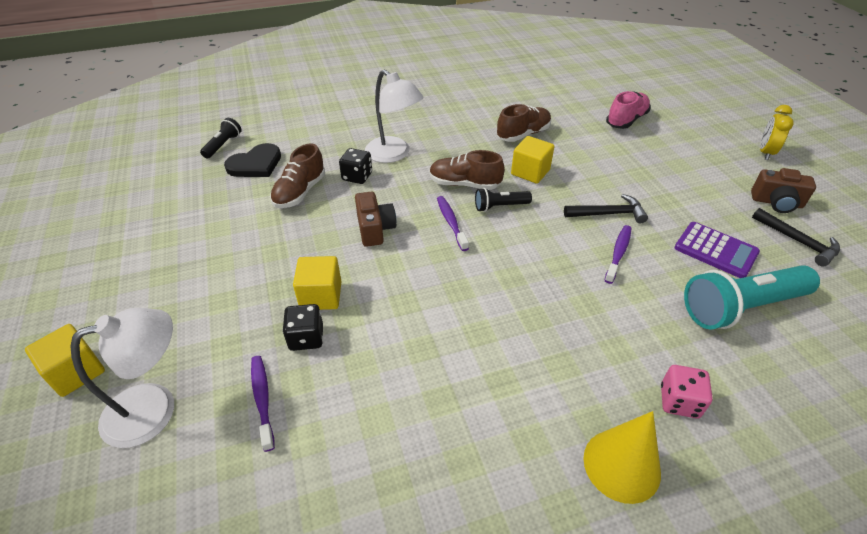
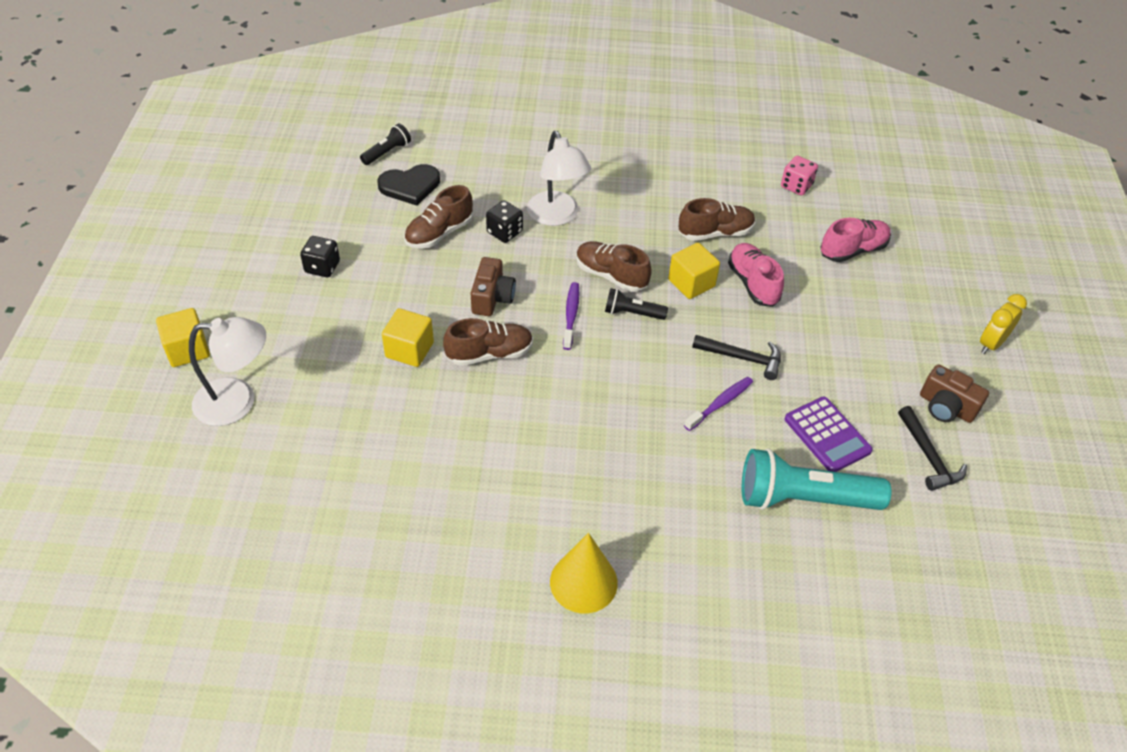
camera: 20 degrees right, 5 degrees up
purple toothbrush [251,356,275,452] -> none
black dice [283,304,323,351] -> black dice moved to [300,236,340,277]
pink dice [661,365,713,418] -> pink dice moved to [781,156,818,196]
none -> brown shoe [443,318,533,366]
none -> pink shoe [728,243,784,307]

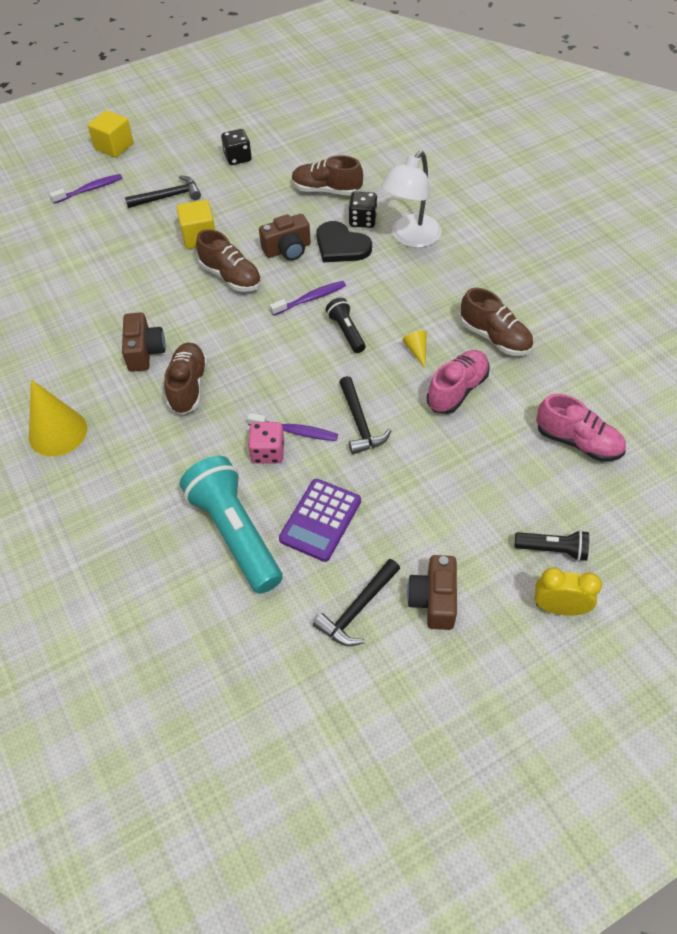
camera: 60 degrees right, 5 degrees up
white lamp [189,317,266,426] -> purple toothbrush [50,174,123,204]
black flashlight [360,124,411,165] -> black flashlight moved to [514,530,589,561]
black heart [378,164,440,206] -> black heart moved to [316,221,372,262]
brown shoe [576,241,652,292] -> brown shoe moved to [164,342,208,415]
yellow cube [668,243,720,299] -> yellow cone [403,330,427,368]
pink dice [781,156,818,196] -> pink dice moved to [248,422,284,464]
none -> brown camera [122,312,165,372]
none -> black hammer [125,175,201,208]

